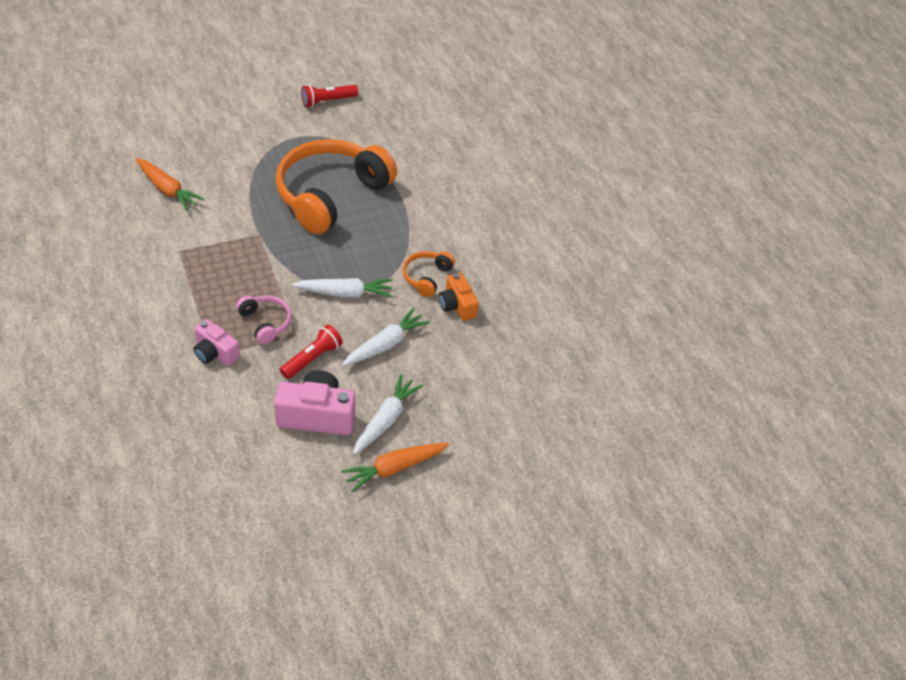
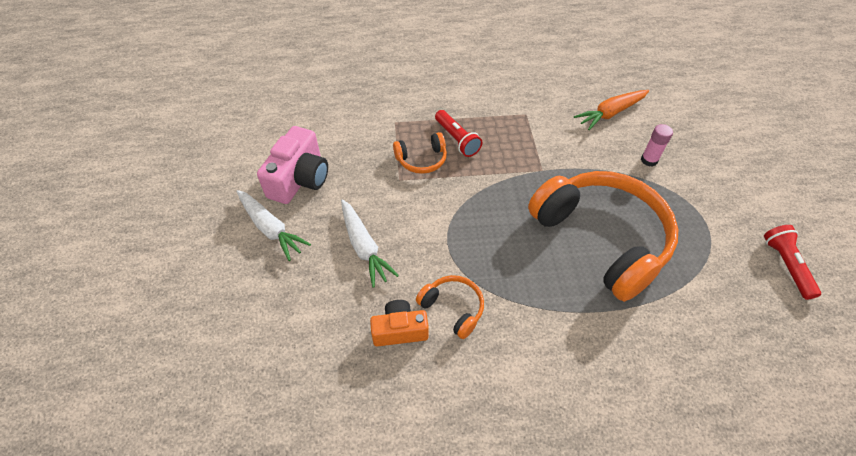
camera: 110 degrees right, 5 degrees up
pink camera [194,319,240,366] -> none
pink headphones [236,295,292,344] -> orange headphones [393,132,447,174]
red flashlight [280,325,343,379] -> red flashlight moved to [435,110,482,157]
white carrot [292,278,393,298] -> none
orange carrot [341,443,449,492] -> none
none -> pink glue stick [641,124,673,167]

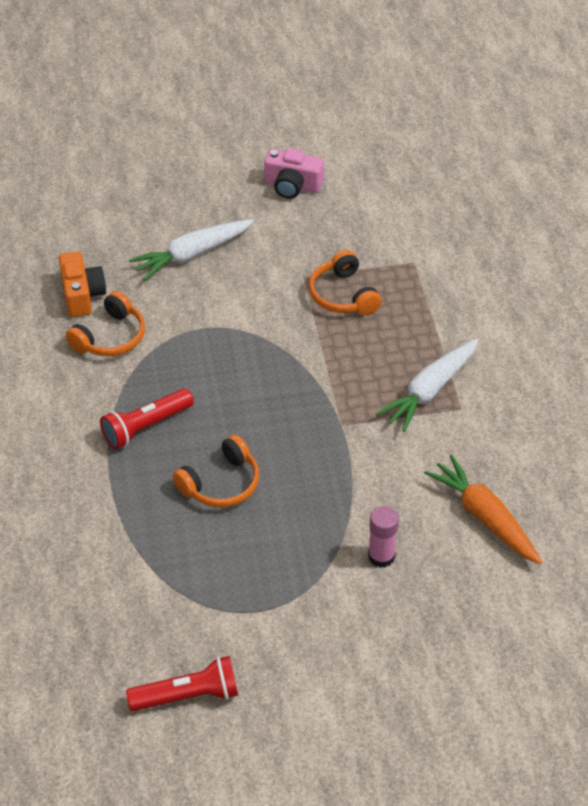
camera: 85 degrees right, 5 degrees down
white carrot [236,190,311,261] -> white carrot moved to [376,339,478,432]
pink camera [257,126,328,204] -> pink camera [264,148,324,199], size x0.64
red flashlight [435,110,482,157] -> red flashlight moved to [100,388,194,449]
orange headphones [528,171,678,302] -> orange headphones [173,435,259,508], size x0.44

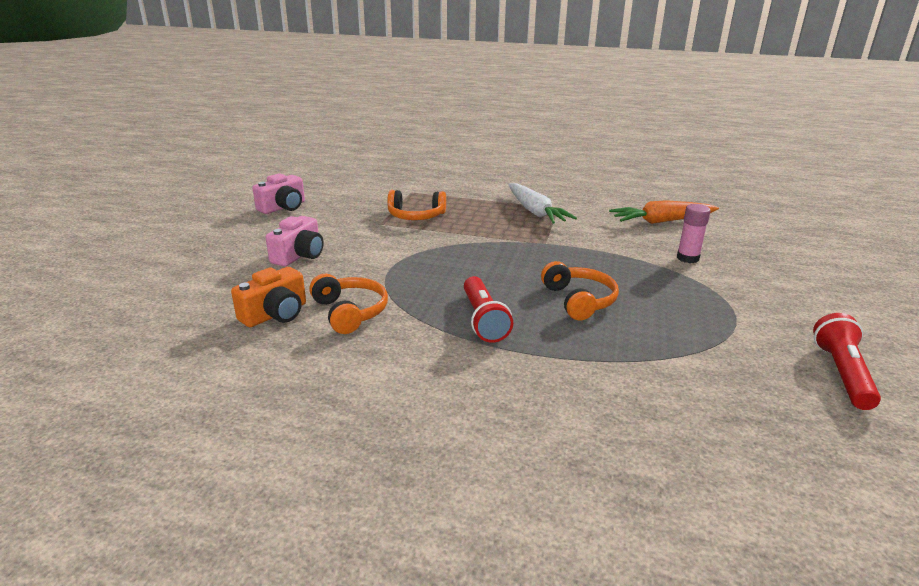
camera: 65 degrees left, 20 degrees down
orange camera [59,251,106,317] -> orange camera turned 120 degrees clockwise [231,267,306,327]
white carrot [129,219,254,280] -> pink camera [266,216,323,266]

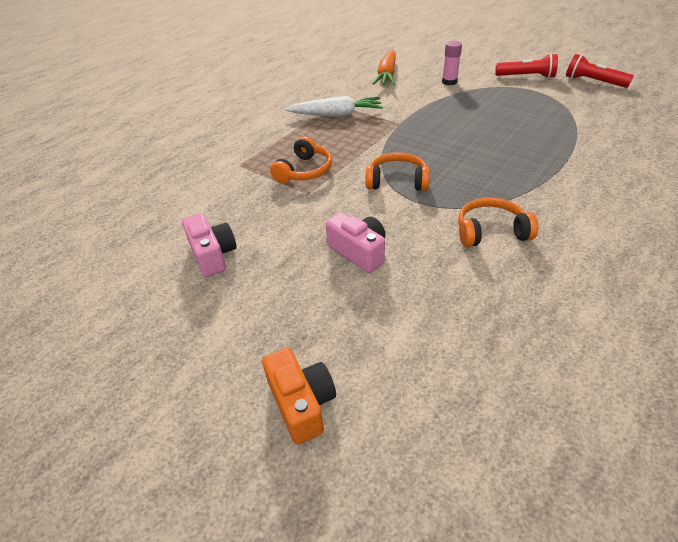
camera: 65 degrees left, 15 degrees up
orange camera [231,267,306,327] -> orange camera moved to [262,348,336,445]
red flashlight [464,276,513,343] -> red flashlight moved to [495,53,558,78]
orange headphones [541,261,619,320] -> orange headphones moved to [365,152,430,191]

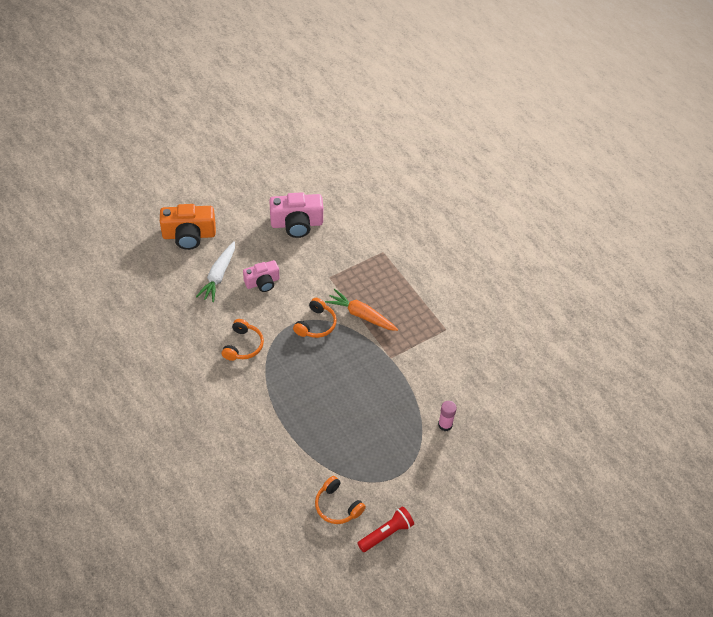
camera: 105 degrees right, 10 degrees up
pink camera [182,213,237,277] -> pink camera [269,192,323,238], size x1.57
orange camera [262,348,336,445] -> orange camera [160,204,216,250], size x1.57
orange headphones [270,136,332,184] -> orange headphones moved to [315,476,366,524]
white carrot [286,96,383,117] -> white carrot moved to [196,241,235,302]
orange carrot [373,50,396,85] -> orange carrot moved to [325,289,398,331]
red flashlight [495,53,558,78] -> none

